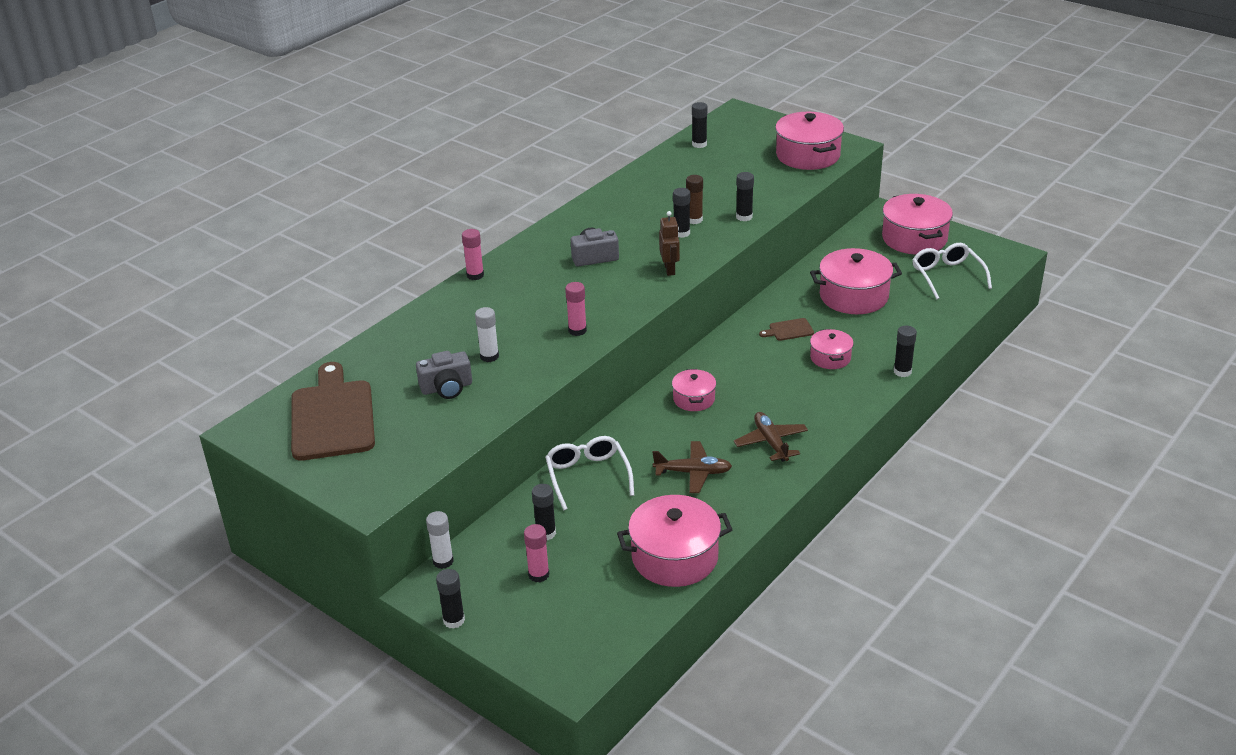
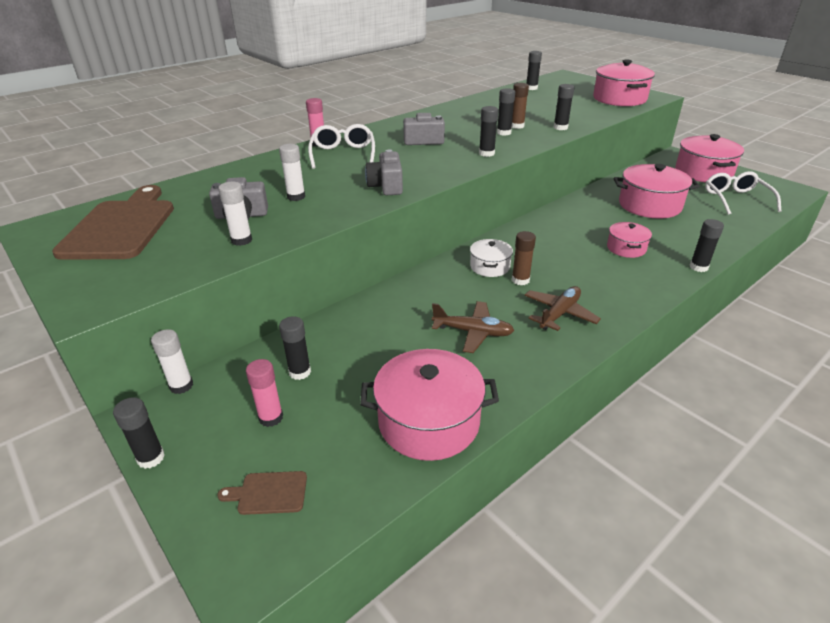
camera: 10 degrees right, 0 degrees up
white glasses [545,436,634,510] -> white glasses moved to [308,124,375,169]
pink glue stick [565,282,587,336] -> grey camera [365,150,403,195]
brown robot [659,211,680,276] -> black glue stick [479,106,498,157]
pink pot [672,369,716,411] -> white pot [470,239,513,277]
brown plane [734,412,808,462] -> brown plane turned 45 degrees clockwise [524,286,601,331]
brown cutting board [759,318,814,341] -> brown cutting board moved to [217,471,307,515]
none -> white glue stick [218,182,252,246]
none -> brown glue stick [512,231,536,285]

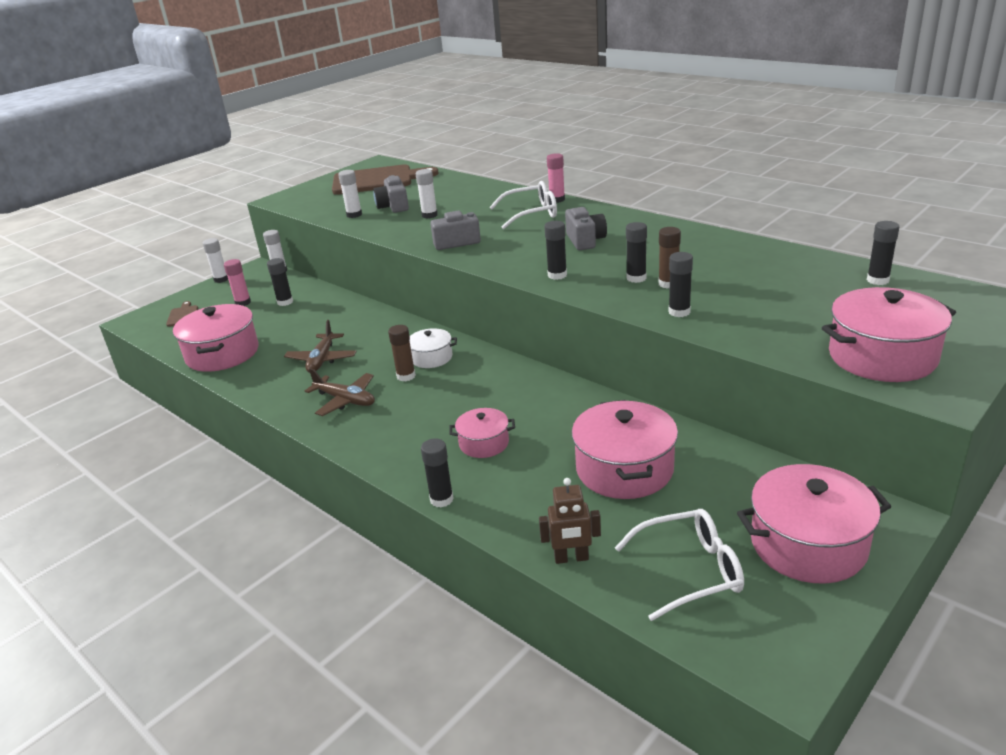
camera: 85 degrees right, 5 degrees down
black glue stick [113,397,165,469] -> white glue stick [203,238,228,283]
none -> brown robot [539,478,601,564]

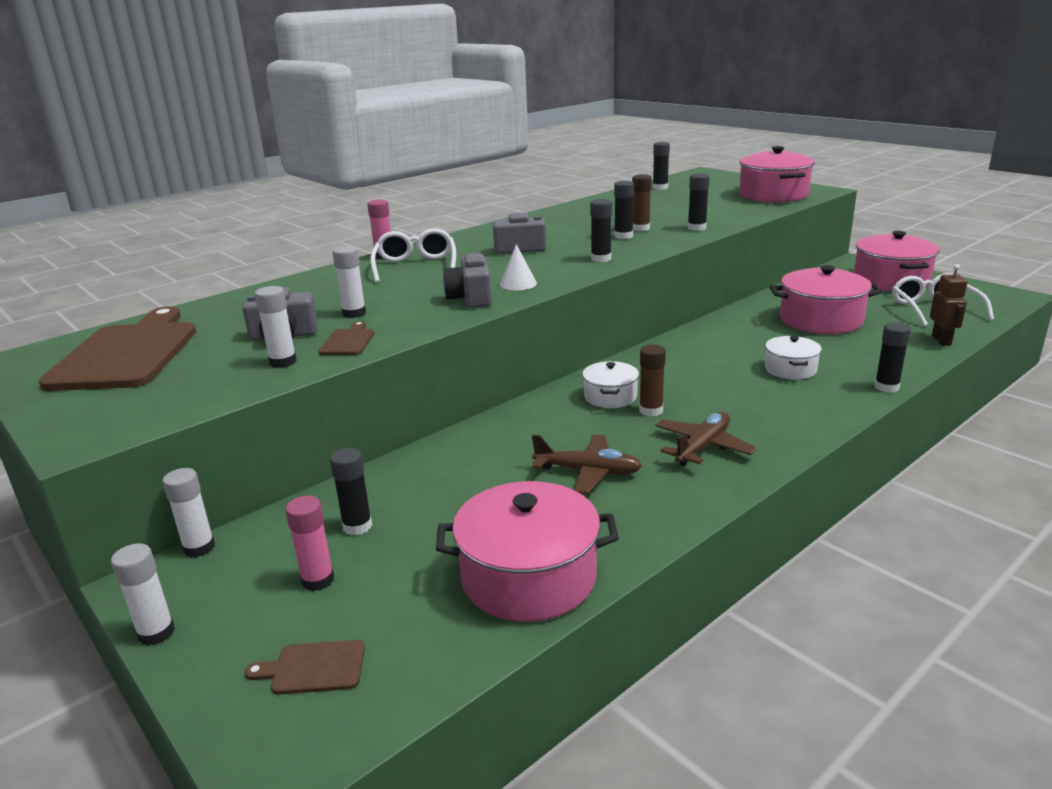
camera: 85 degrees left, 5 degrees down
pink pot [449,408,515,458] -> white pot [765,336,822,380]
none -> brown cutting board [319,321,374,355]
none -> white cone [500,244,537,290]

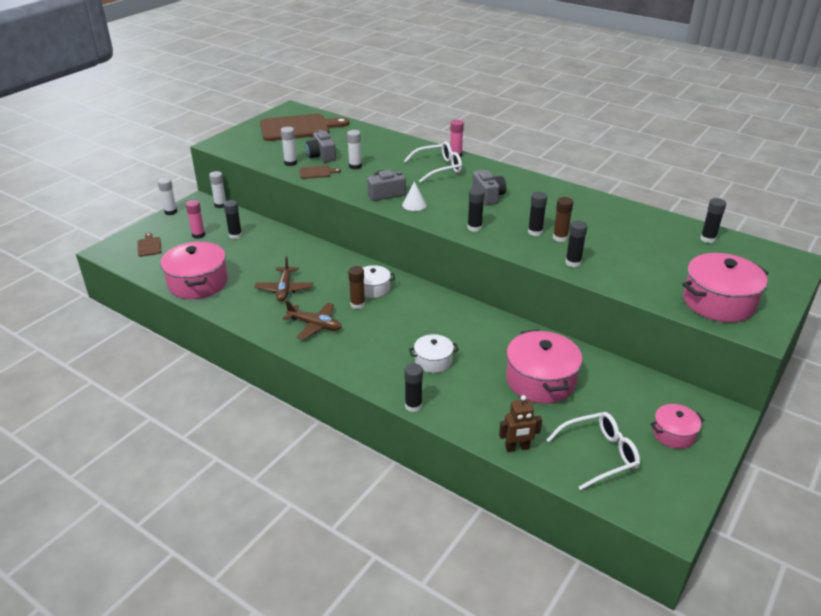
camera: 75 degrees right, 10 degrees up
pink pot [854,231,939,292] -> pink pot [650,404,704,449], size x0.56

